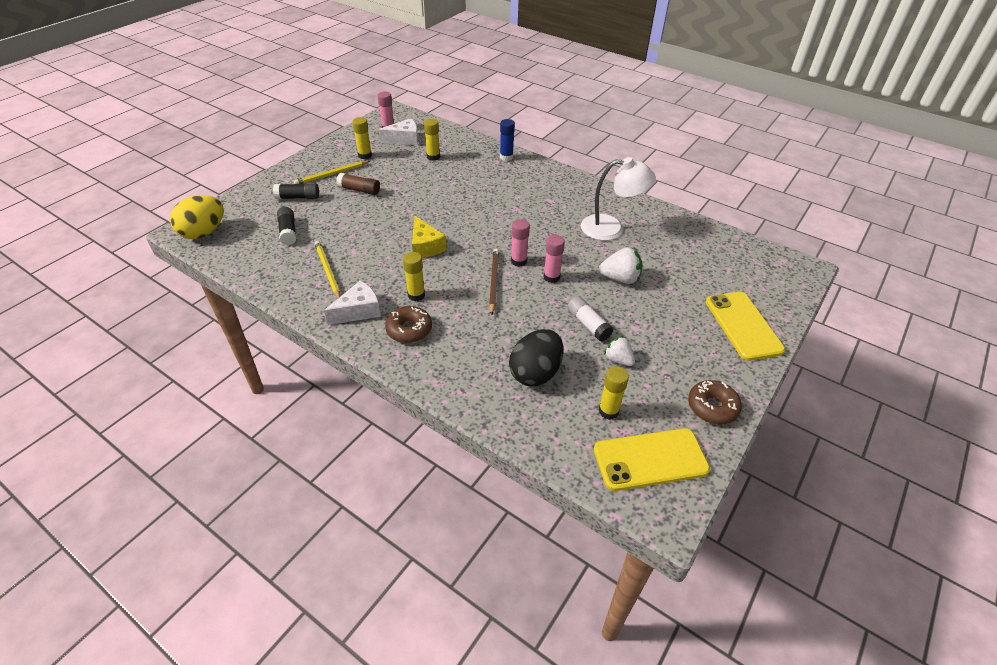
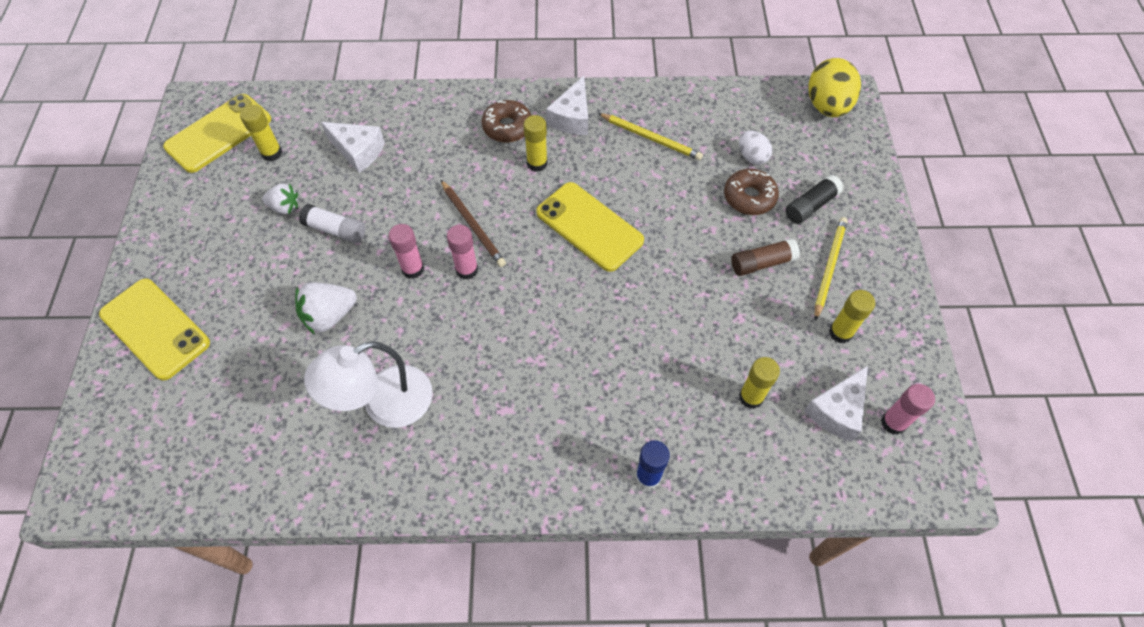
camera: 145 degrees right, 15 degrees up
black glue stick [277,207,297,245] -> white egg [739,131,772,165]
yellow cheese [412,216,446,258] -> yellow phone [536,182,644,272]
black egg [509,329,564,386] -> white cheese [321,122,385,173]
brown donut [688,380,742,425] -> brown donut moved to [724,169,779,215]

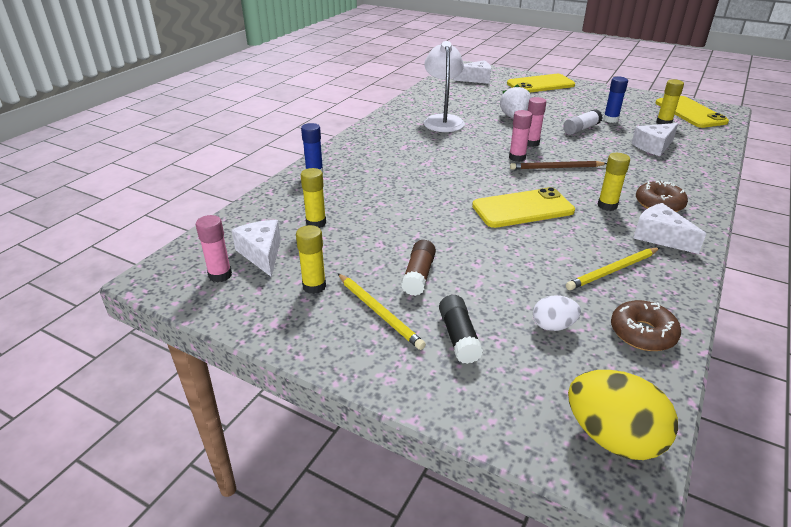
camera: 120 degrees right, 25 degrees down
white strawberry [262,183,298,214] -> blue glue stick [603,77,628,123]
brown donut [724,169,779,215] -> brown donut moved to [611,300,681,351]
none -> white cheese [453,60,491,84]

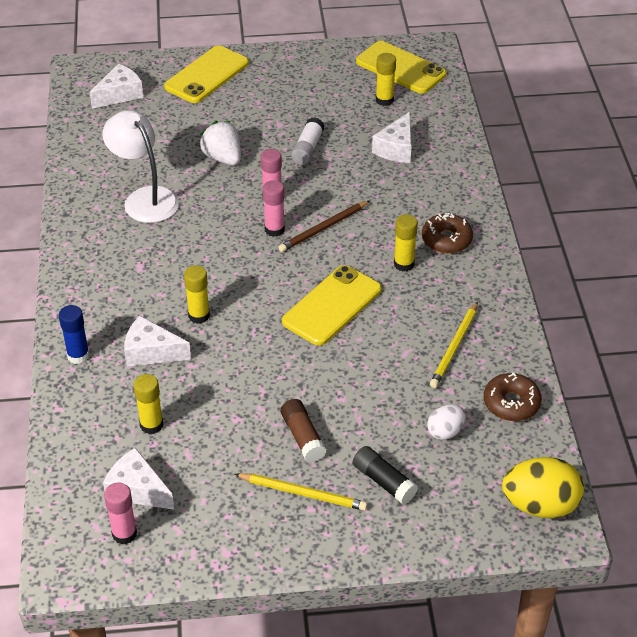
camera: 35 degrees left, 10 degrees up
yellow glue stick [296,225,326,294] -> yellow glue stick moved to [184,265,210,324]
blue glue stick [603,77,628,123] -> none
white cheese [633,203,706,254] -> white cheese moved to [124,316,191,367]

